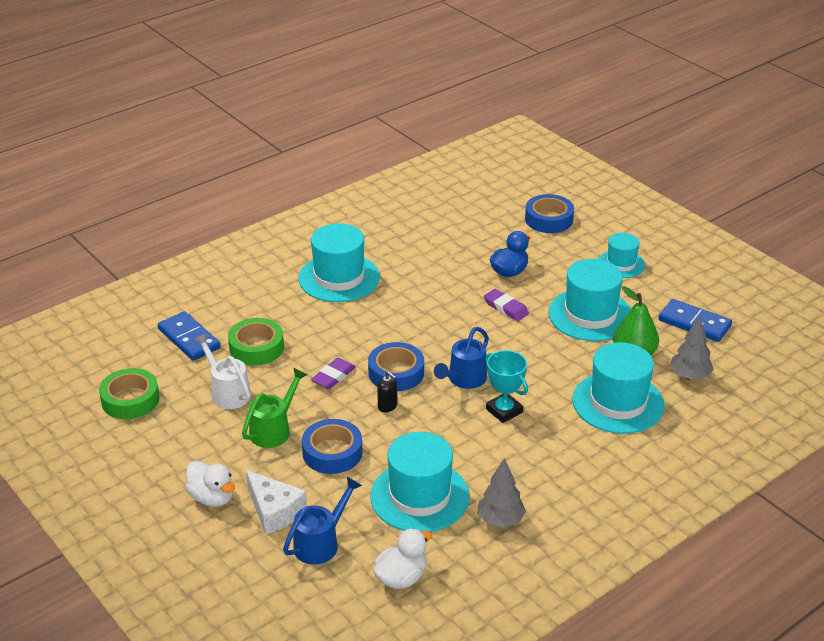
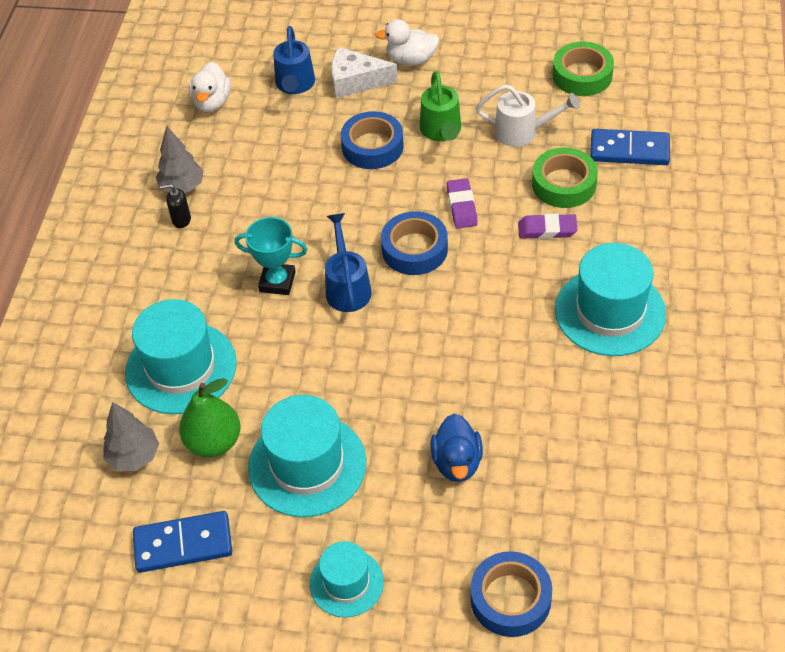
camera: 140 degrees right, 15 degrees up
turquoise hat [370,432,470,532] -> none
black soap dispenser [377,371,397,412] -> black soap dispenser moved to [160,184,191,228]
purple eraser [484,289,529,321] -> purple eraser moved to [518,213,578,239]

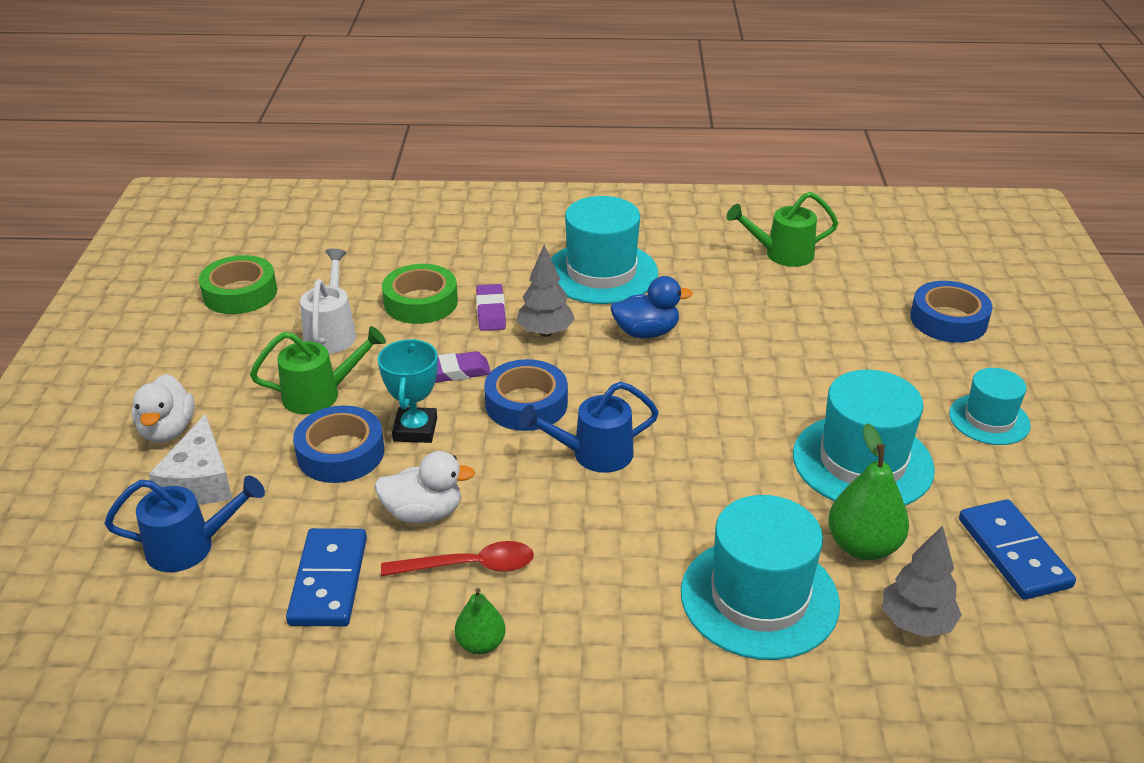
camera: 100 degrees left, 15 degrees down
grey tree [156,126,204,193] -> grey tree moved to [516,245,575,337]
black soap dispenser [160,184,191,228] -> green pear [455,588,506,654]
white duck [189,62,231,112] -> white duck moved to [374,451,475,523]
turquoise trophy [235,217,308,295] -> turquoise trophy moved to [378,339,438,443]
blue duck [431,414,483,482] -> blue duck moved to [611,276,693,339]
blue domino [590,129,670,165] -> blue domino moved to [286,528,367,626]
none -> red spoon [381,541,534,576]
none -> green watering can [726,192,838,267]

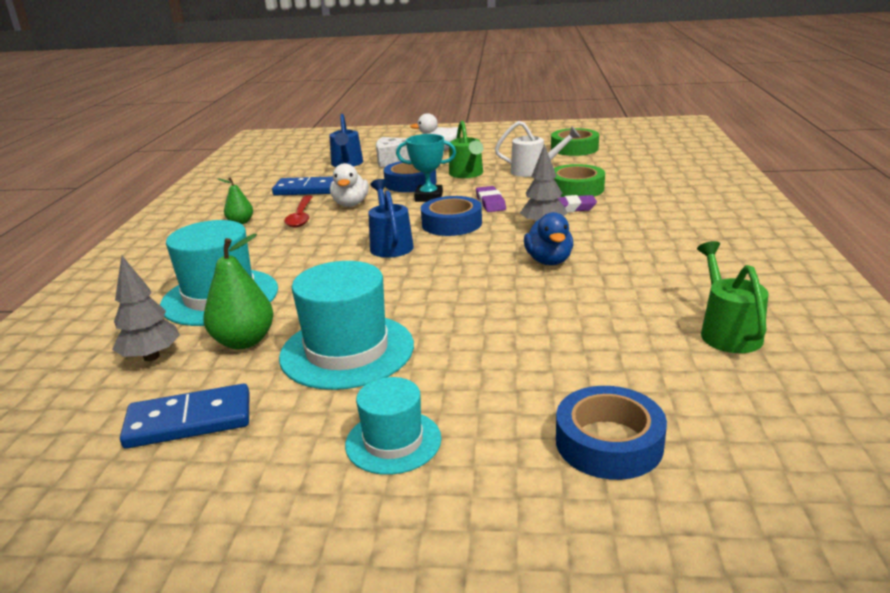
camera: 95 degrees right, 10 degrees down
turquoise hat [551,196,658,304] -> none

